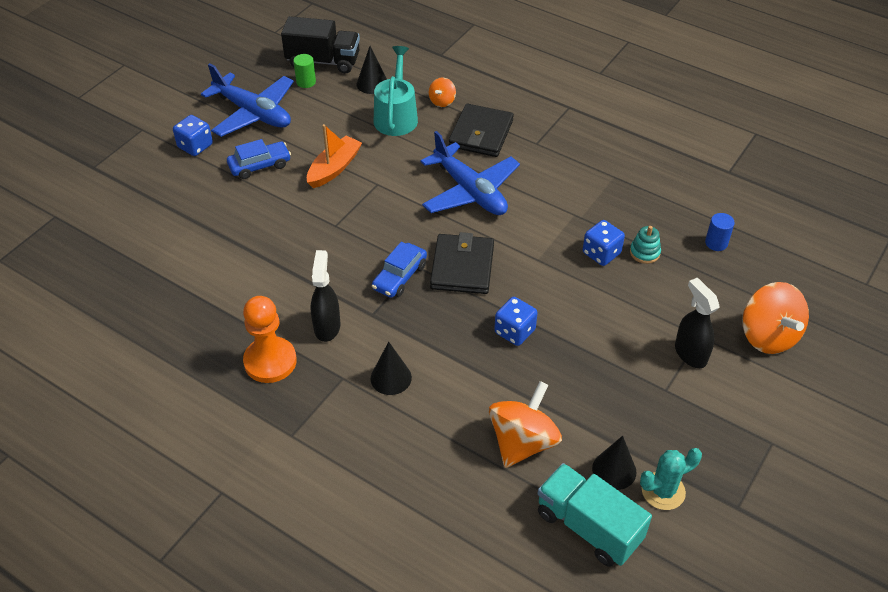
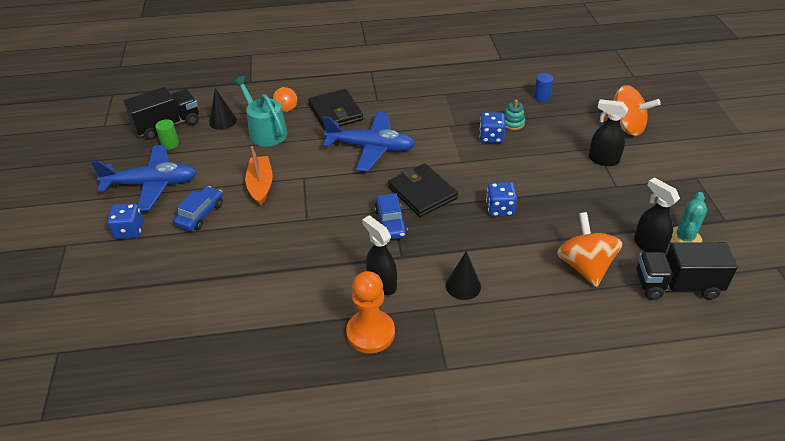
camera: 40 degrees left, 5 degrees down
turquoise truck [537,463,652,567] -> black truck [637,242,738,300]
black cone [592,436,636,490] -> black spray bottle [634,177,680,253]

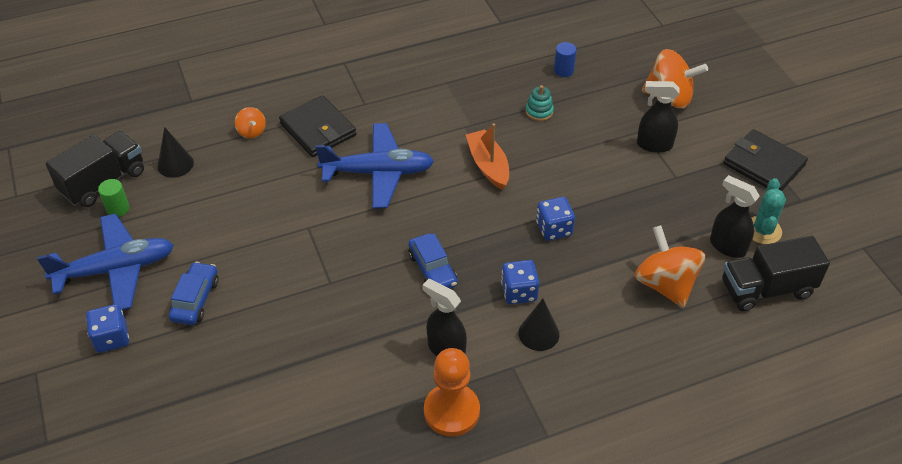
camera: 15 degrees left, 5 degrees up
turquoise watering can [232,76,287,147] -> none
orange boat [245,146,273,206] -> orange boat moved to [466,123,509,190]
black wallet [388,164,458,217] -> black wallet moved to [723,129,808,191]
blue dice [480,112,505,143] -> blue dice moved to [501,260,539,304]

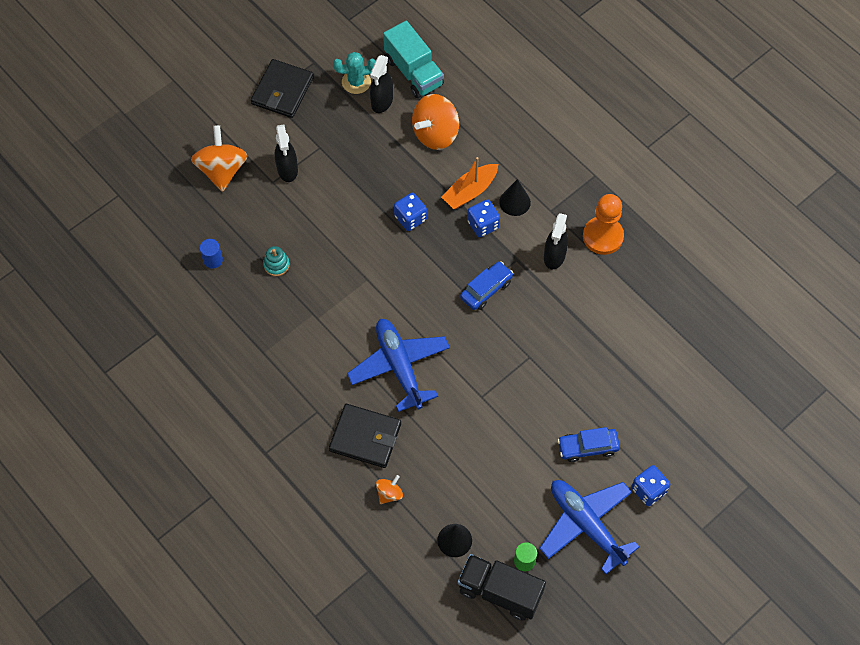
camera: 110 degrees left, 15 degrees up
black wallet [279,95,356,157] -> black wallet turned 75 degrees clockwise [329,404,401,468]
orange boat [466,123,509,190] -> orange boat moved to [441,157,498,209]
black truck [722,236,830,311] -> turquoise truck [383,21,444,98]

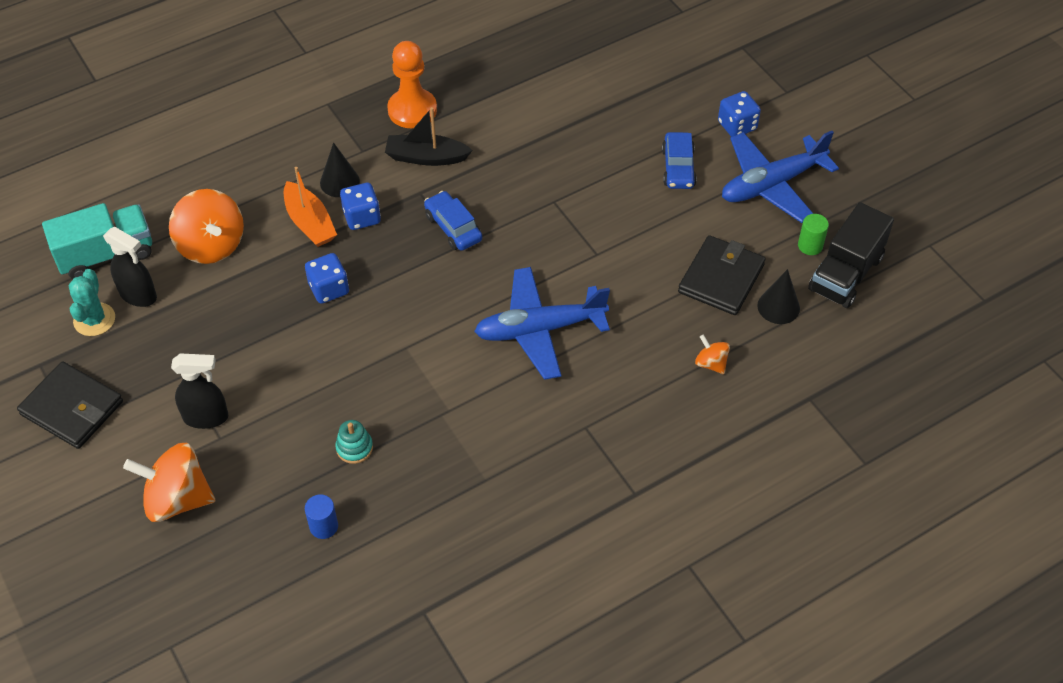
camera: 80 degrees left, 10 degrees down
black wallet [329,404,401,468] -> black wallet moved to [678,235,766,315]
black spray bottle [544,213,568,269] -> black boat [385,107,473,166]

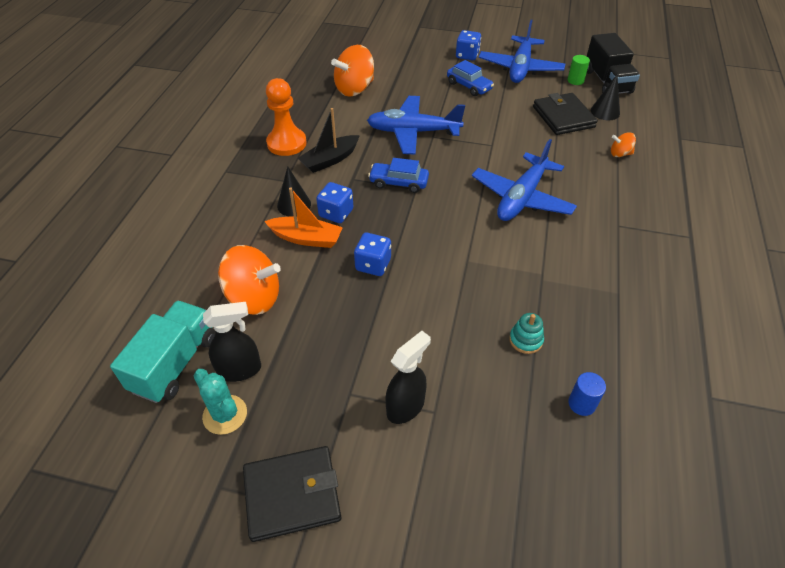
camera: 45 degrees left, 5 degrees down
orange spinning top [123,443,215,522] -> orange spinning top moved to [331,45,374,97]
none -> blue plane [367,96,465,155]

